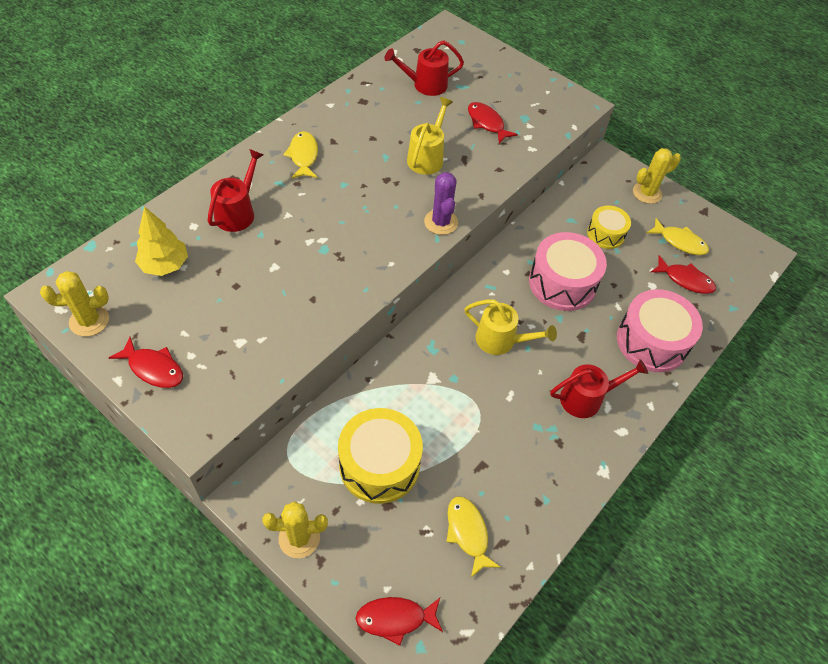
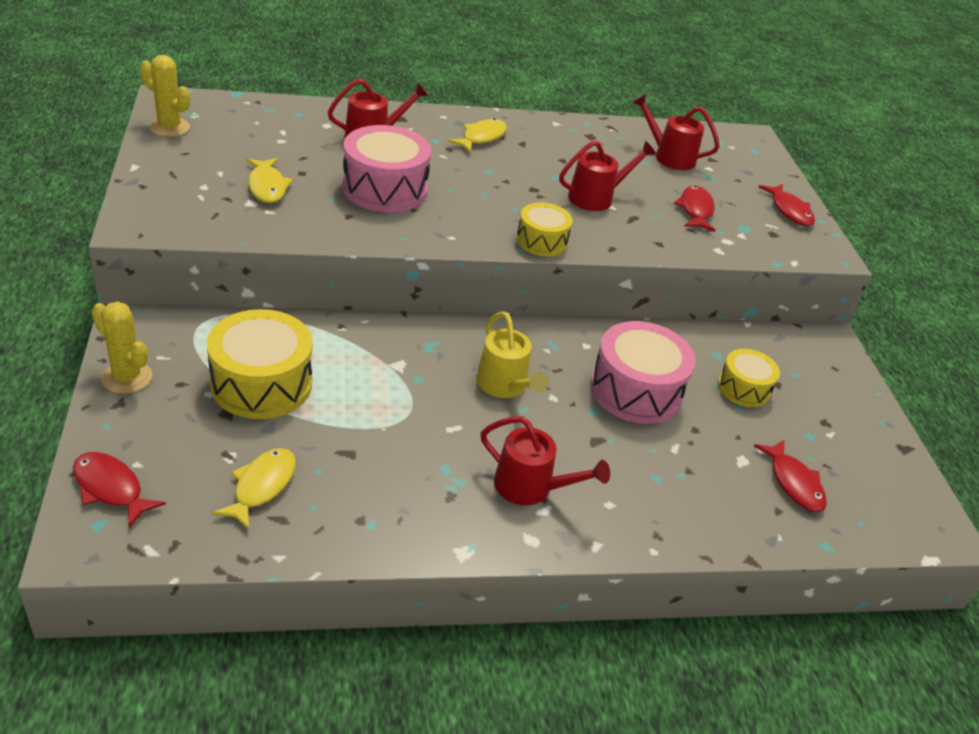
camera: 40 degrees right, 15 degrees down
red fish [109,337,183,388] -> red fish moved to [758,184,815,226]
yellow tree [135,206,188,276] -> none
yellow watering can [407,97,453,175] -> red watering can [559,141,656,211]
purple cactus [424,172,458,235] -> yellow drum [516,202,573,257]
pink drum [617,289,703,372] -> pink drum moved to [342,125,431,213]
yellow cactus [633,148,681,204] -> none
yellow fish [646,218,709,255] -> yellow fish moved to [246,158,293,203]

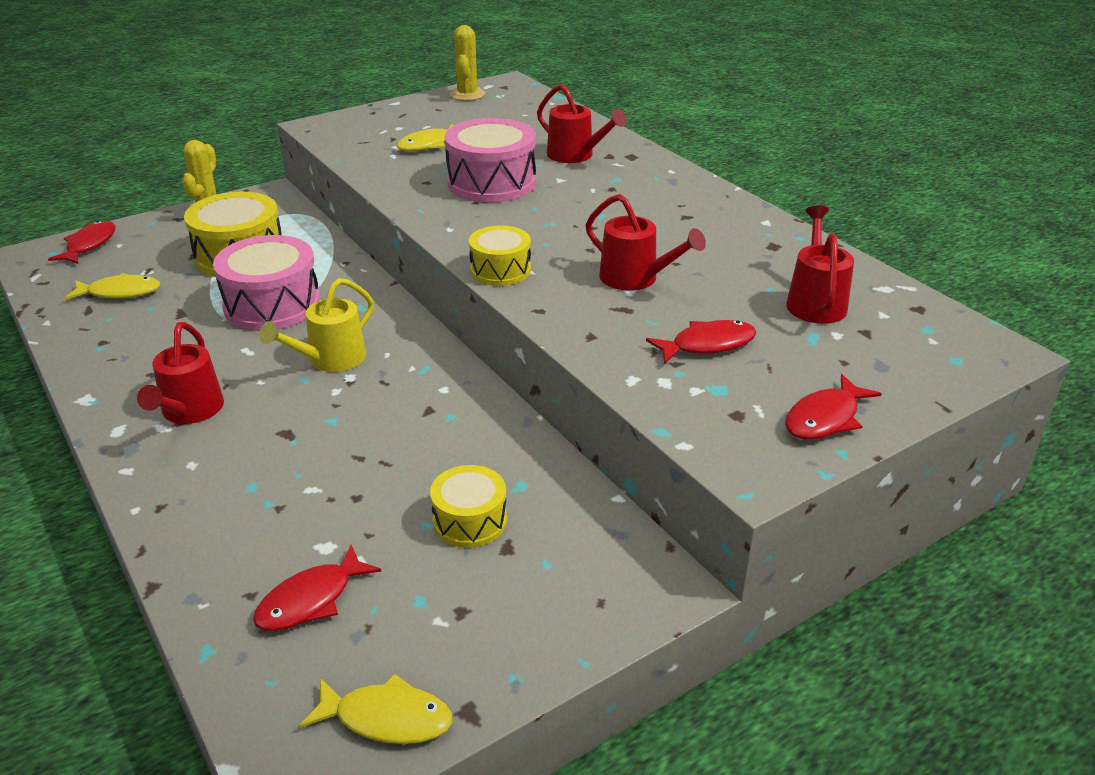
camera: 70 degrees right, 5 degrees down
yellow fish [448,118,507,153] -> yellow fish moved to [299,674,453,744]
pink drum [590,321,696,424] -> pink drum moved to [213,235,320,331]

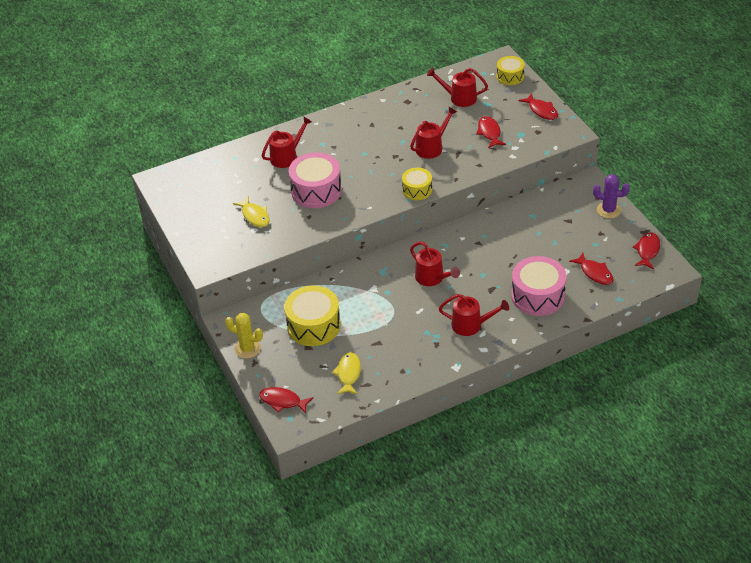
camera: 80 degrees left, 10 degrees up
pink drum [213,235,320,331] -> pink drum moved to [511,256,566,316]
yellow watering can [259,278,374,372] -> red watering can [410,242,460,286]
yellow fish [299,674,453,744] -> red fish [632,232,660,269]
yellow drum [430,465,507,548] -> yellow drum moved to [497,56,525,85]
yellow cactus [450,25,485,101] -> none
none -> purple cactus [593,174,630,219]

